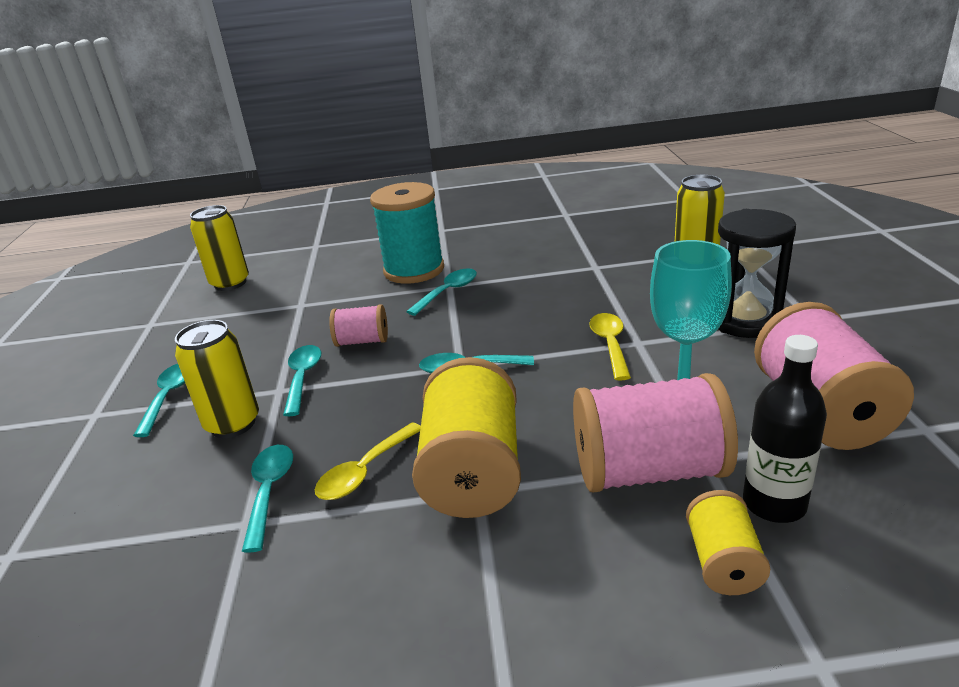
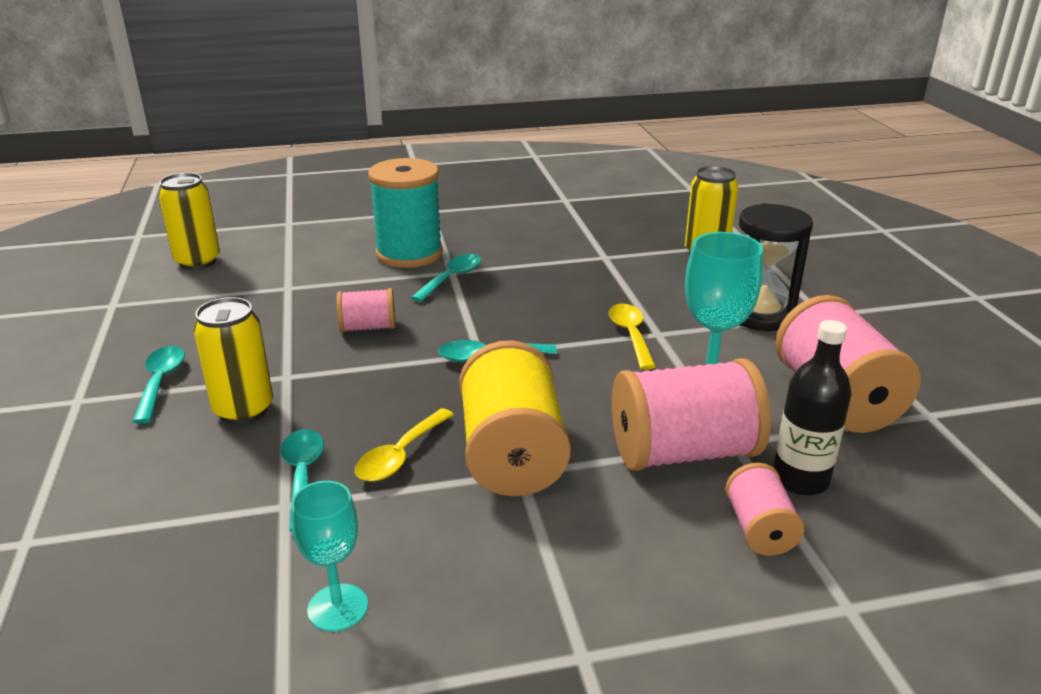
camera: 10 degrees left, 0 degrees up
turquoise spoon [283,345,321,416] -> none
yellow spool [686,490,770,595] -> pink spool [725,463,805,556]
none -> turquoise goblet [291,481,368,632]

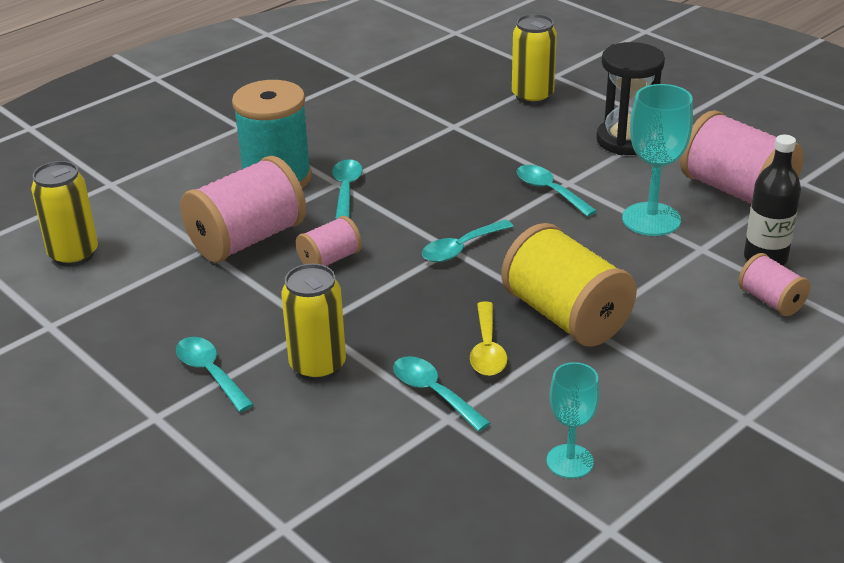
camera: 30 degrees left, 5 degrees up
yellow spoon [609,304,656,370] -> turquoise spoon [517,165,597,217]
pink spool [612,358,771,471] -> pink spool moved to [180,156,306,263]

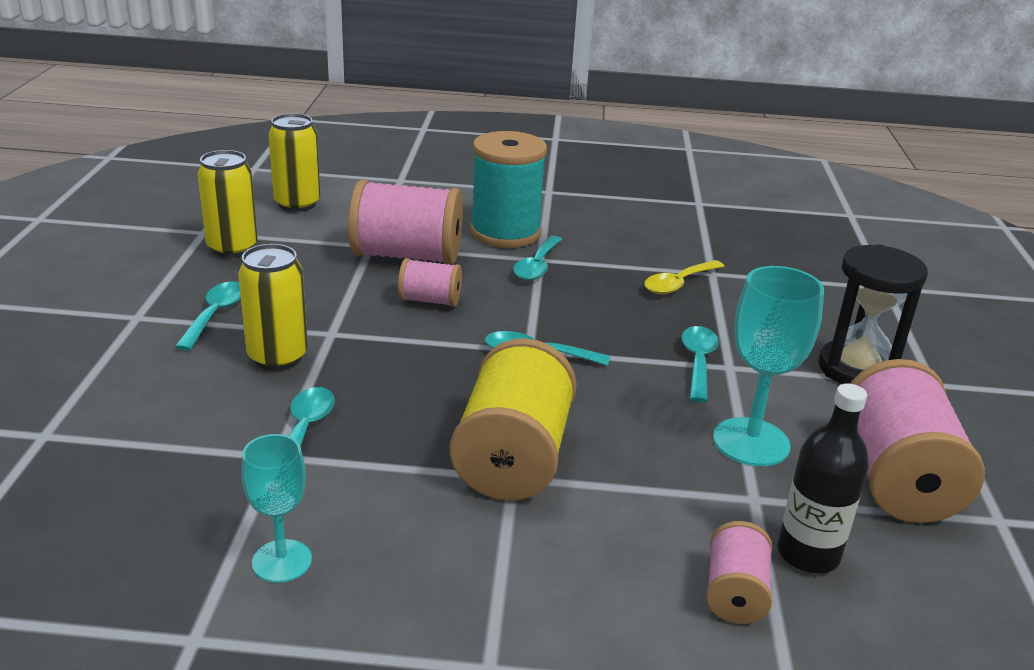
camera: 45 degrees right, 5 degrees down
turquoise spoon [332,159,363,220] -> turquoise spoon turned 150 degrees clockwise [513,236,562,281]
yellow spoon [470,302,507,376] -> yellow spoon moved to [644,260,724,294]
yellow can [512,14,557,105] -> yellow can moved to [197,150,258,257]

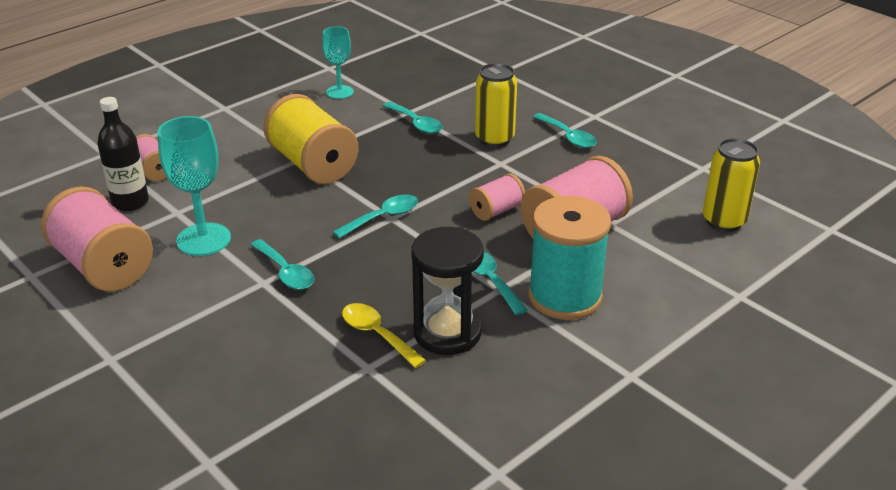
camera: 135 degrees right, 5 degrees up
yellow can [197,150,258,257] -> none
yellow spoon [644,260,724,294] -> yellow spoon turned 45 degrees counterclockwise [342,303,426,368]
black hourglass [819,244,928,384] -> black hourglass moved to [411,227,484,355]

